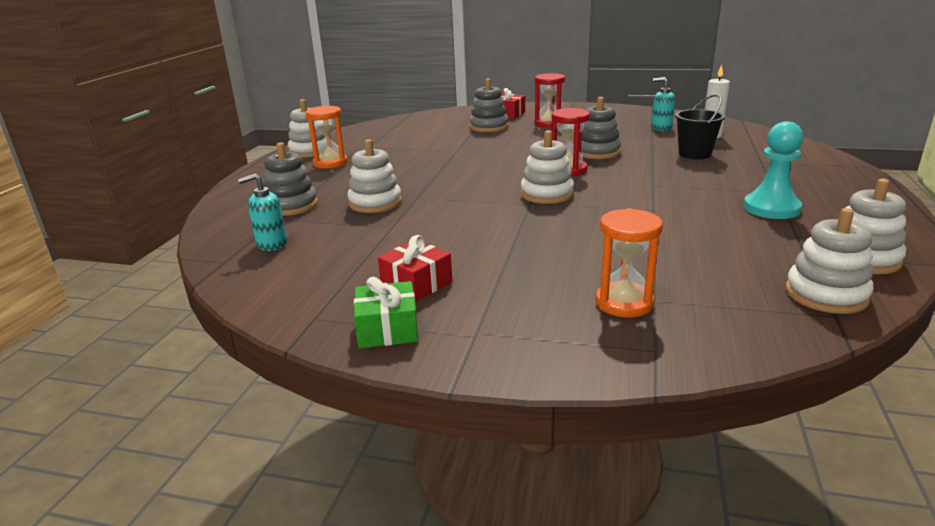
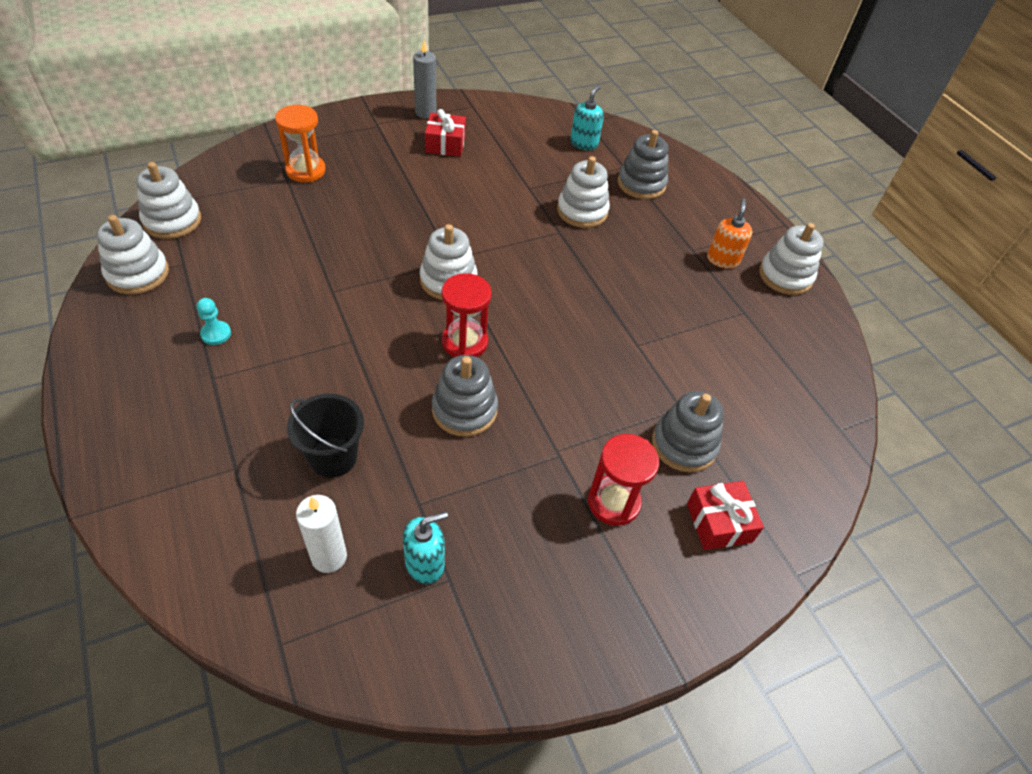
camera: 135 degrees right, 25 degrees up
orange hourglass [305,106,348,169] -> orange soap dispenser [707,198,752,269]
green gift [354,277,418,348] -> grey candle [413,40,436,119]
turquoise pawn [743,121,804,219] -> turquoise pawn [197,298,231,345], size x0.51

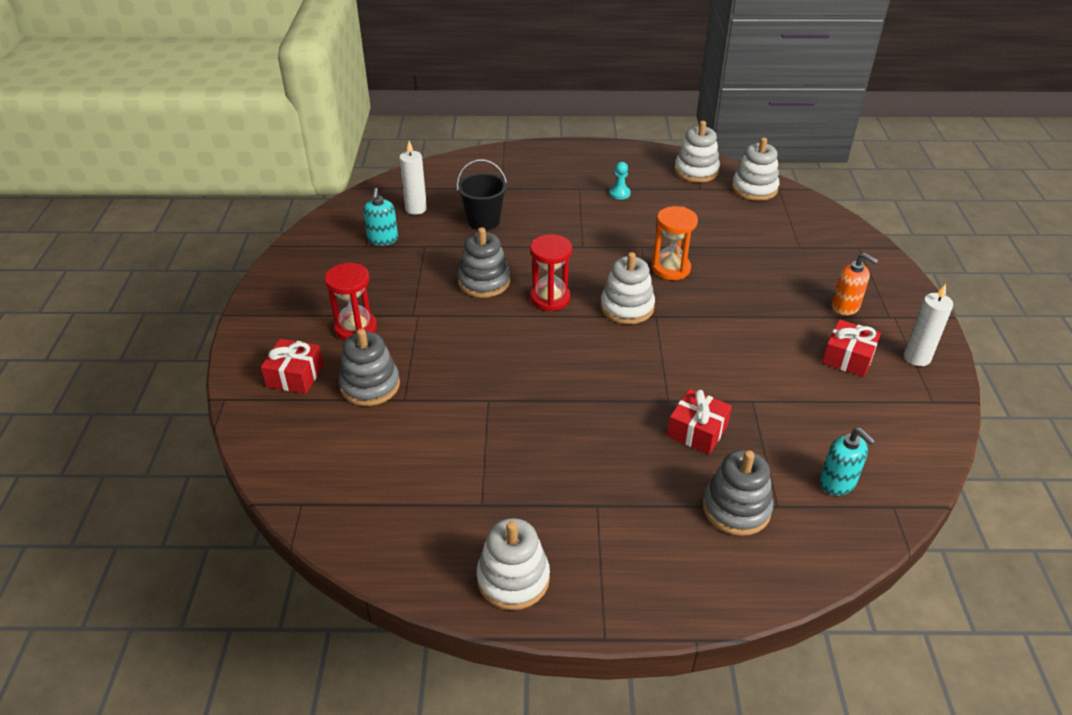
camera: 120 degrees right, 10 degrees down
orange hourglass [275,105,325,182] -> orange hourglass moved to [652,206,698,280]
grey candle [413,40,436,119] -> white candle [904,284,953,366]
white stacking toy [557,156,610,228] -> red gift [667,389,732,454]
orange soap dispenser [707,198,752,269] -> orange soap dispenser moved to [832,253,878,315]

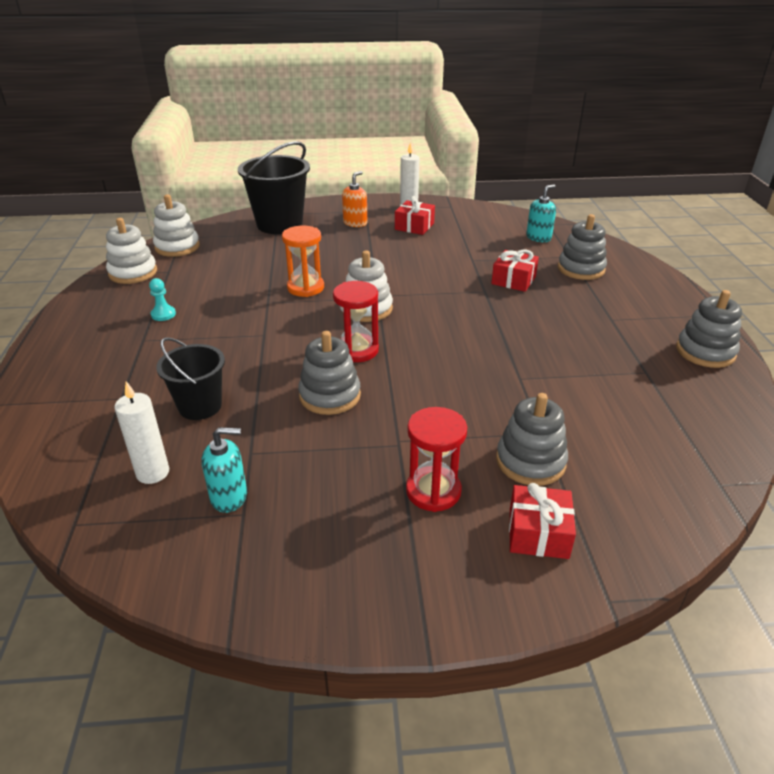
camera: 95 degrees left, 5 degrees down
white stacking toy [477,518,550,610] -> grey stacking toy [676,290,742,368]
none -> black bucket [238,141,310,234]

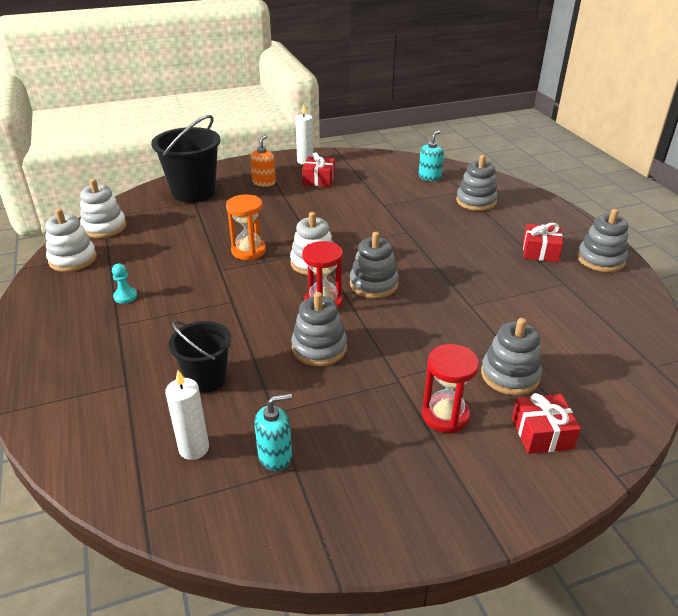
camera: 15 degrees left, 0 degrees up
red gift [491,250,539,292] -> red gift moved to [523,223,563,262]
none -> grey stacking toy [350,232,399,298]

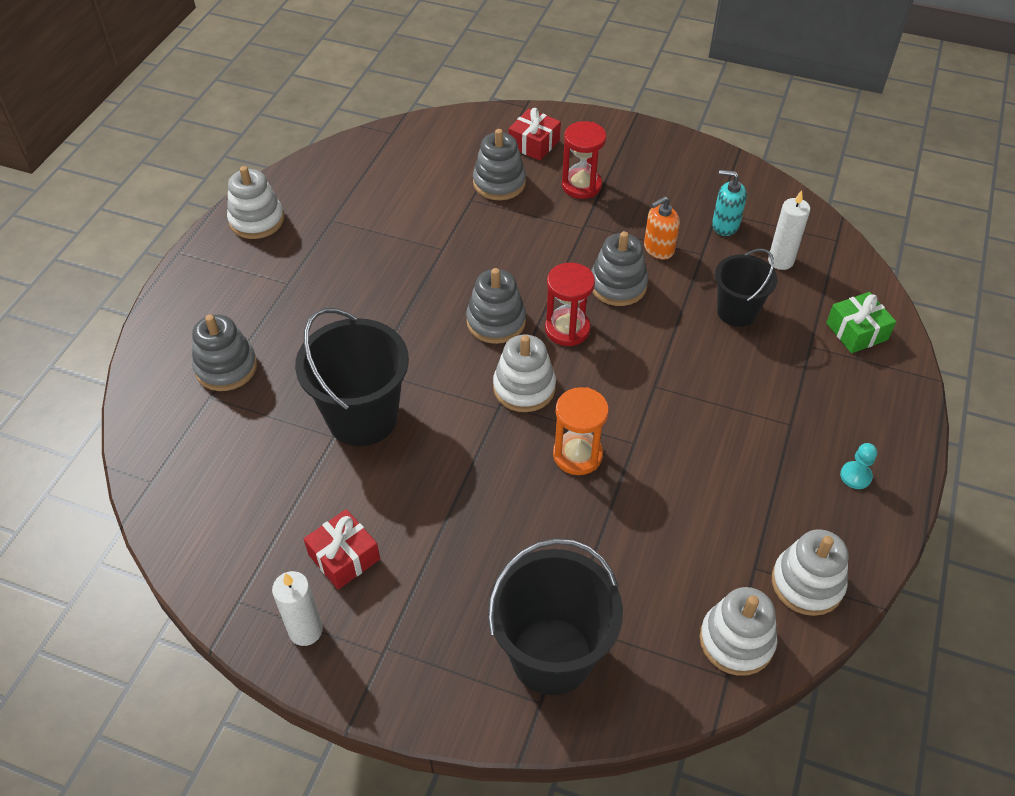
camera: 140 degrees left, 15 degrees up
turquoise pawn [112,264,137,304] -> turquoise pawn moved to [840,443,877,489]
orange soap dispenser [250,135,276,187] -> orange soap dispenser moved to [644,196,680,259]
turquoise soap dispenser [418,130,444,181] -> none
red gift [523,223,563,262] -> none
grey stacking toy [577,209,628,272] -> white stacking toy [227,166,284,239]
none -> black bucket [295,308,409,446]
none -> green gift [826,292,896,353]

